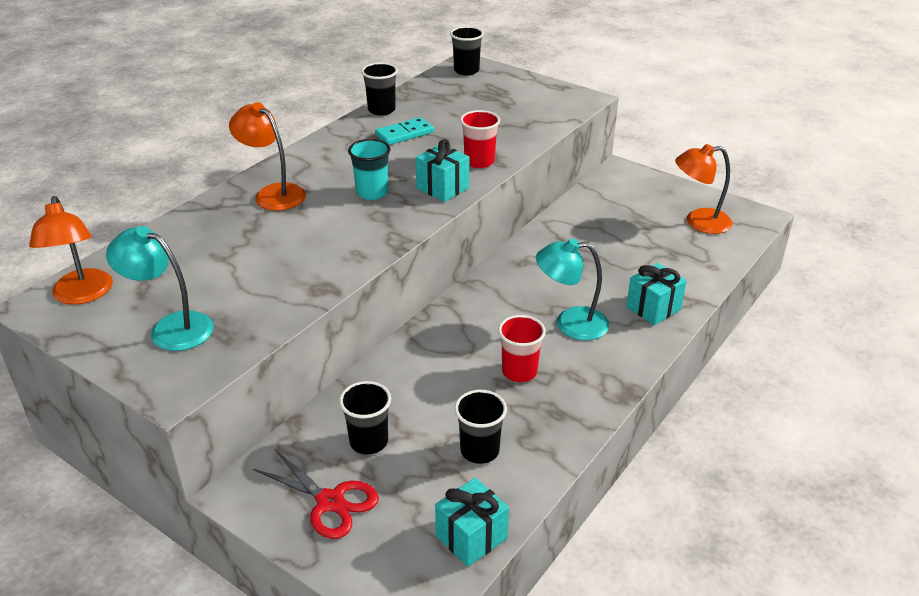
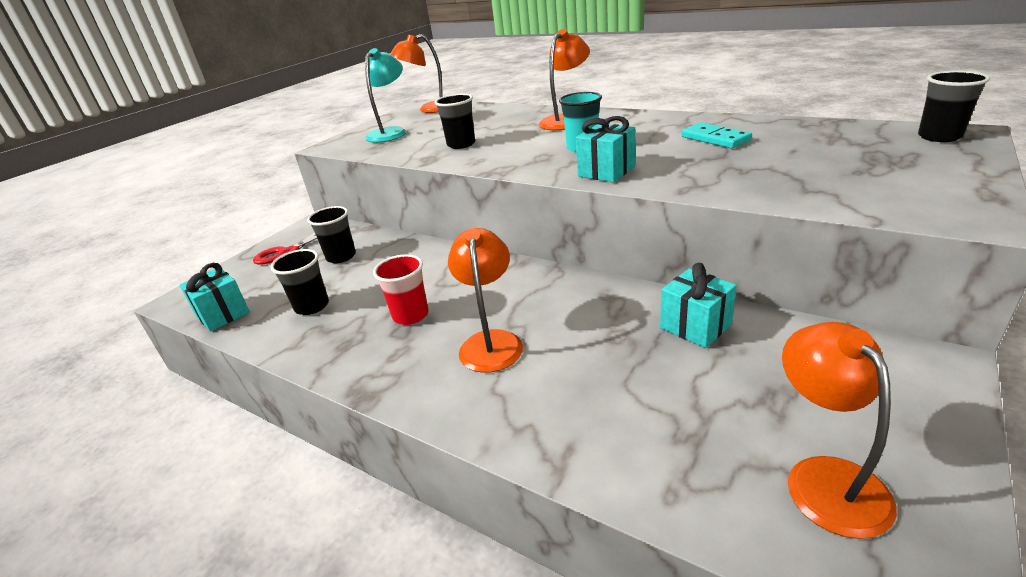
camera: 90 degrees right, 5 degrees down
black cup [361,63,398,116] -> black cup moved to [434,94,475,149]
red cup [460,110,500,168] -> none
turquoise lamp [536,238,609,341] -> orange lamp [448,228,523,373]
turquoise gift [626,263,687,325] -> turquoise gift moved to [660,263,737,348]

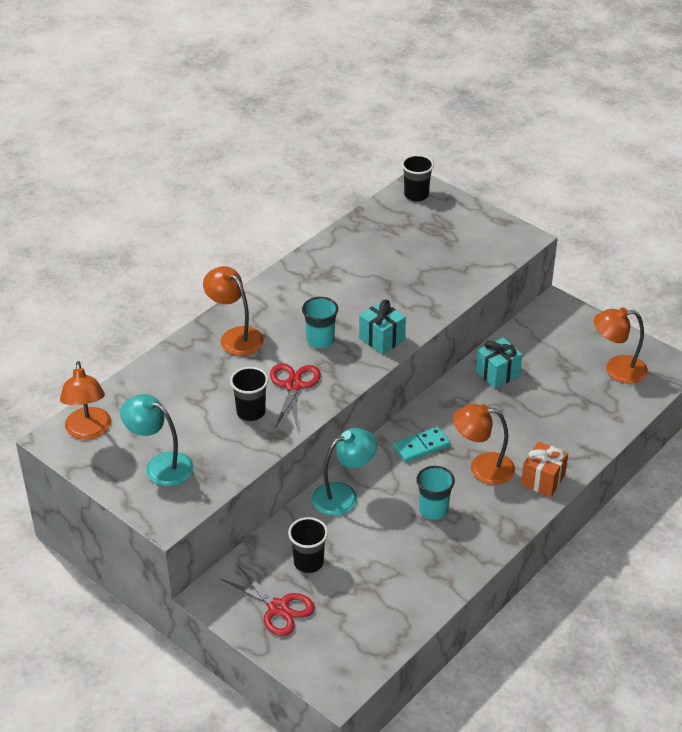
camera: 85 degrees left, 10 degrees up
turquoise gift [180,263,250,332] -> none
black cup [270,249,329,315] -> none
red cup [373,254,429,325] -> turquoise cup [416,466,455,520]
turquoise domino [682,123,752,149] -> turquoise domino moved to [393,427,450,462]
none -> red scissors [270,363,321,430]
none -> turquoise lamp [312,428,377,516]
none -> orange gift [521,441,568,497]

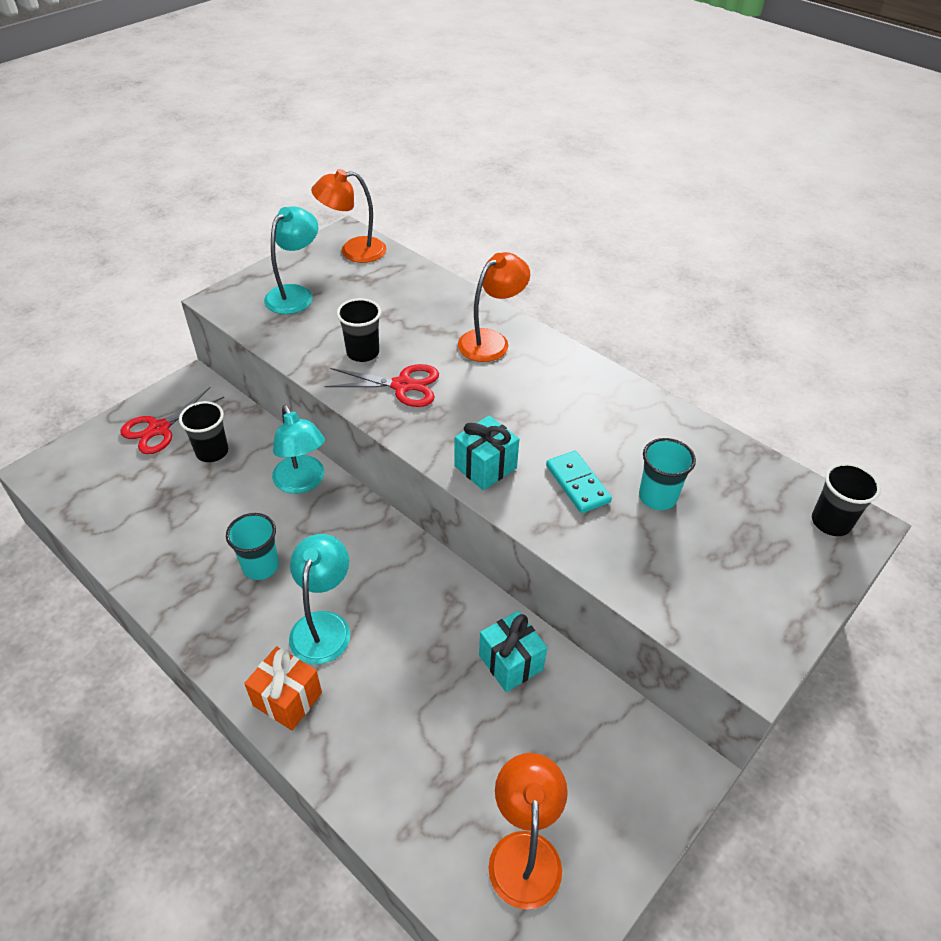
camera: 90 degrees right, 5 degrees up
turquoise cup [302,297,338,349] -> turquoise cup moved to [639,438,696,510]
turquoise domino [393,427,450,462] -> turquoise domino moved to [546,451,612,513]
orange lamp [453,404,515,485] -> turquoise lamp [289,534,350,664]

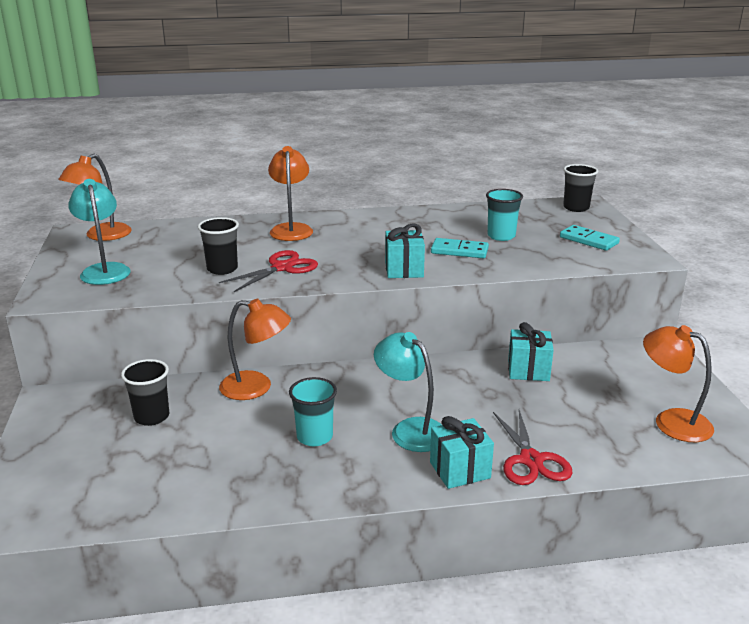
camera: 50 degrees left, 20 degrees down
red scissors [120,387,224,454] -> red scissors moved to [493,410,572,485]
orange gift [244,646,322,730] -> turquoise gift [430,416,494,489]
turquoise lamp [272,405,325,494] -> orange lamp [219,299,291,400]
none -> turquoise domino [560,225,620,251]

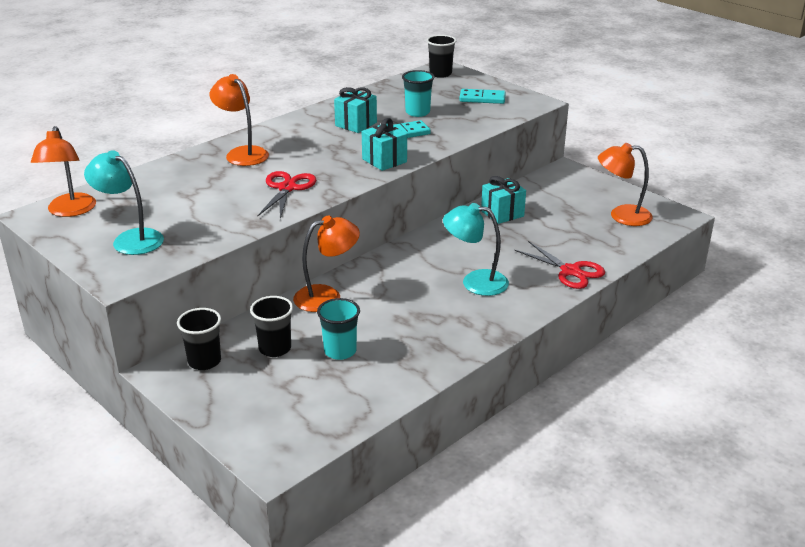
camera: 35 degrees left, 5 degrees up
black cup [198,217,239,275] -> black cup moved to [177,308,221,370]
turquoise cup [289,377,337,446] -> turquoise cup moved to [317,298,360,360]
turquoise gift [430,416,494,489] -> turquoise gift moved to [334,87,377,133]

